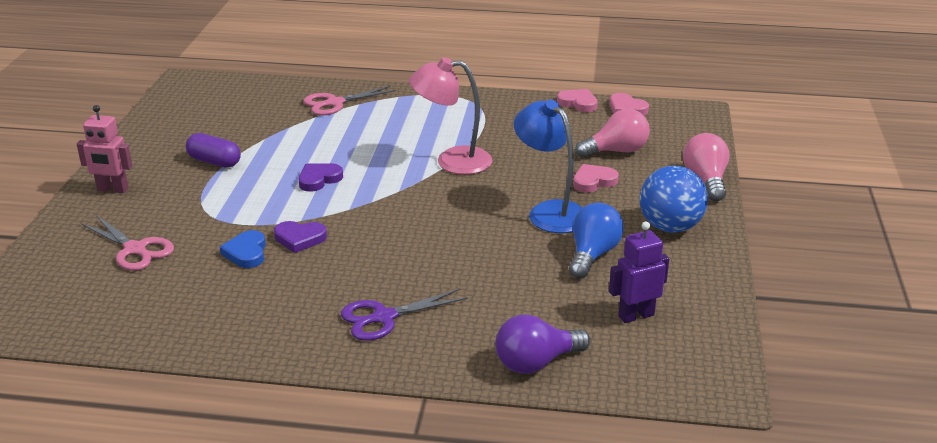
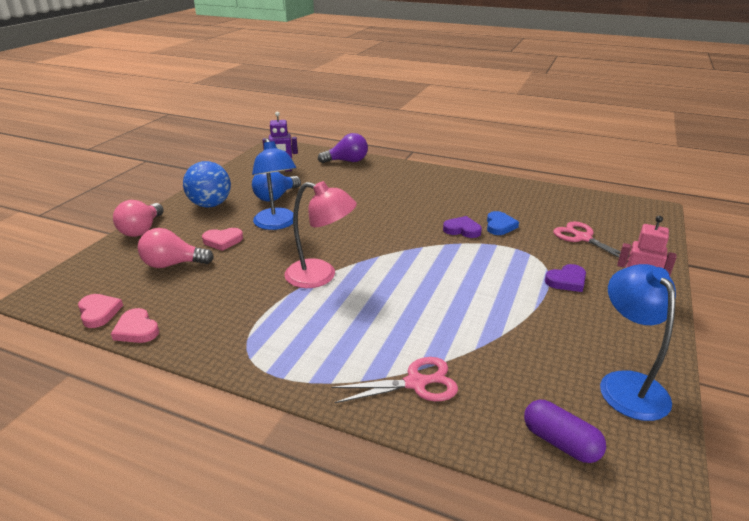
camera: 165 degrees left, 0 degrees up
purple capsule [186,133,241,168] -> purple capsule moved to [524,400,606,463]
purple heart [299,163,343,192] -> purple heart moved to [545,264,586,292]
purple scissors [341,289,468,341] -> none
none -> blue lamp [600,264,676,421]

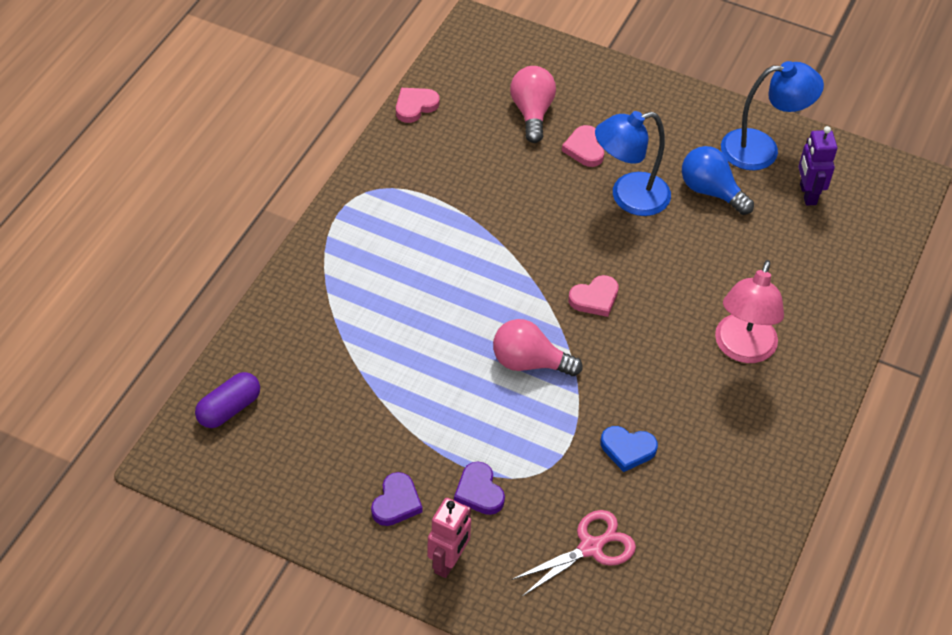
camera: 90 degrees right, 20 degrees up
pink heart [78,294,123,328] -> pink heart moved to [568,275,619,317]
pink light bulb [113,200,164,237] -> pink light bulb moved to [493,319,582,376]
blue ball [183,161,231,208] -> none
pink lamp [285,181,357,288] -> pink lamp moved to [715,260,784,363]
purple light bulb [318,133,368,163] -> none
pink scissors [331,357,458,403] -> none
purple heart [443,216,482,238] -> purple heart moved to [371,472,422,526]
blue lamp [600,264,676,421] -> blue lamp moved to [721,61,824,170]

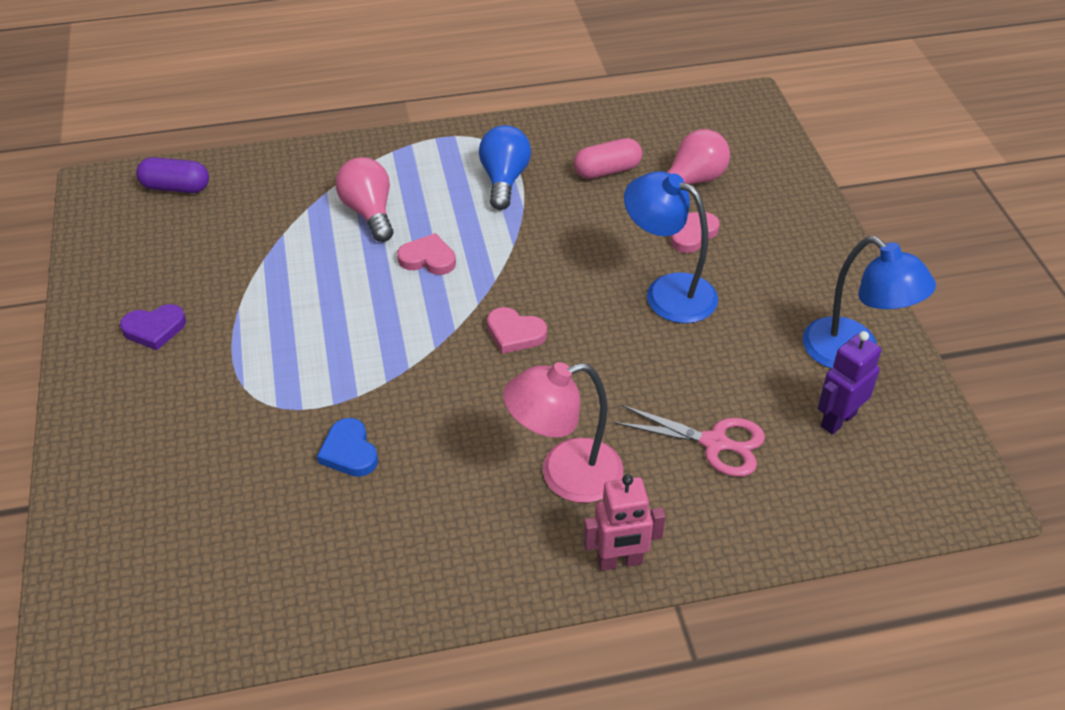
camera: 55 degrees right, 5 degrees down
pink heart [396,88,440,123] -> pink heart moved to [397,233,456,275]
pink robot [427,498,471,578] -> pink robot moved to [583,474,666,571]
purple heart [454,461,505,515] -> none
pink light bulb [493,319,582,376] -> pink light bulb moved to [336,157,394,242]
pink scissors [511,510,636,596] -> pink scissors moved to [614,405,765,477]
blue light bulb [682,146,754,215] -> blue light bulb moved to [479,125,531,210]
none -> pink capsule [574,138,642,179]

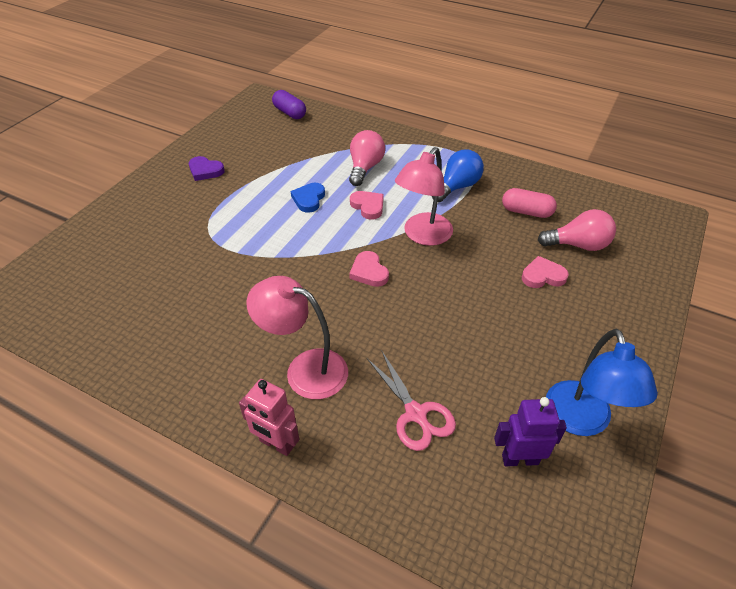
camera: 40 degrees right, 0 degrees up
blue heart [317,418,378,477] -> blue heart moved to [291,183,325,213]
blue lamp [624,171,718,323] -> none
none -> pink lamp [395,147,453,246]

